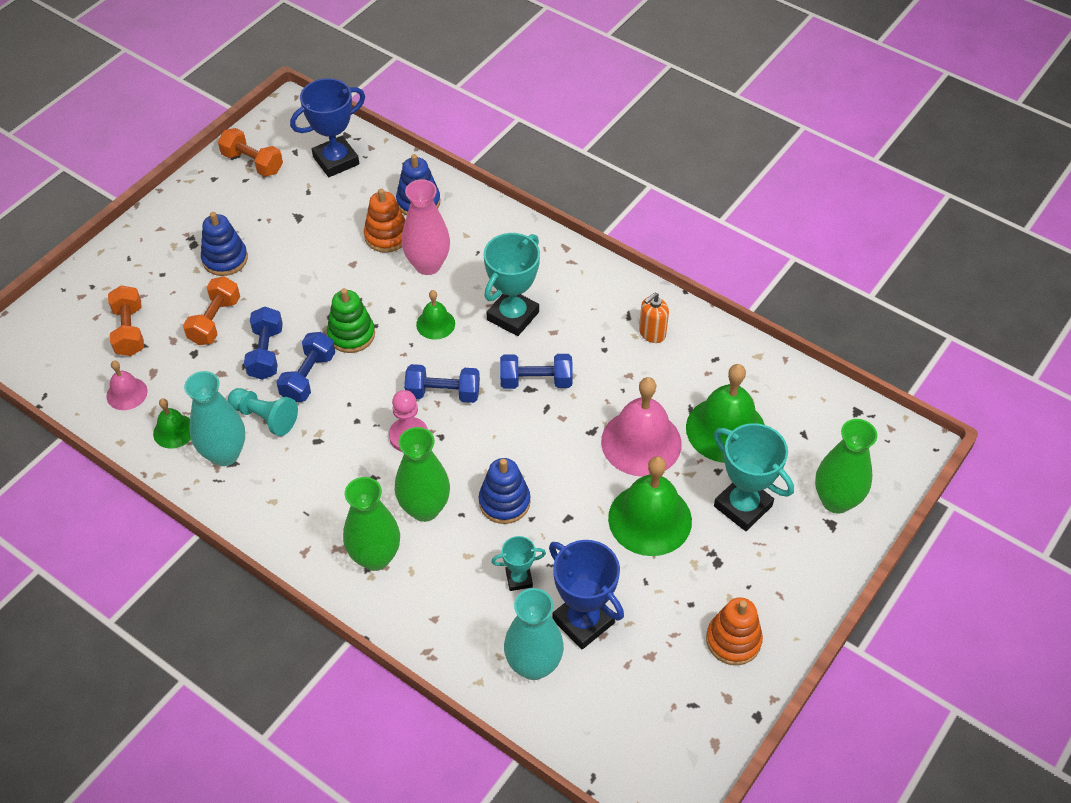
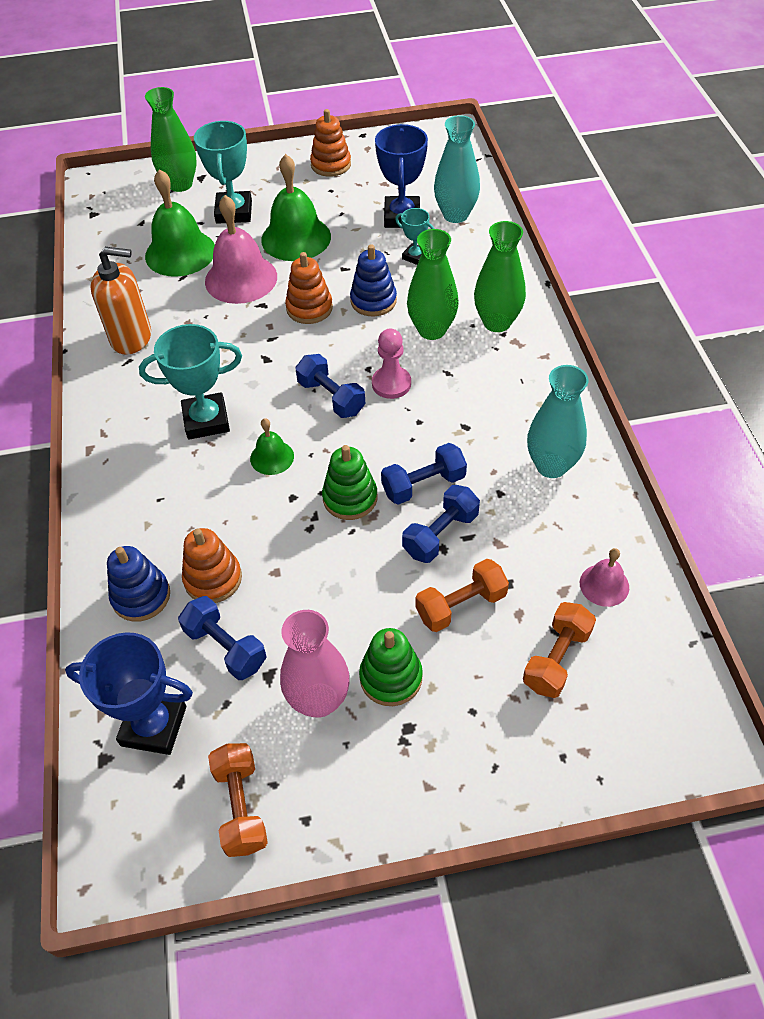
camera: 135 degrees left, 0 degrees up
green bell [153,398,191,449] -> none
blue stacking toy [201,212,248,276] -> green stacking toy [359,628,423,706]
turquoise pawn [228,388,298,436] -> none
pink vase [402,179,450,275] -> pink vase moved to [280,610,350,718]
blue dumbbell [500,354,573,389] -> blue dumbbell moved to [178,596,267,680]
orange soap dispenser [639,293,669,343] -> orange soap dispenser [90,247,151,355], size x1.73
none -> orange stacking toy [285,252,333,324]

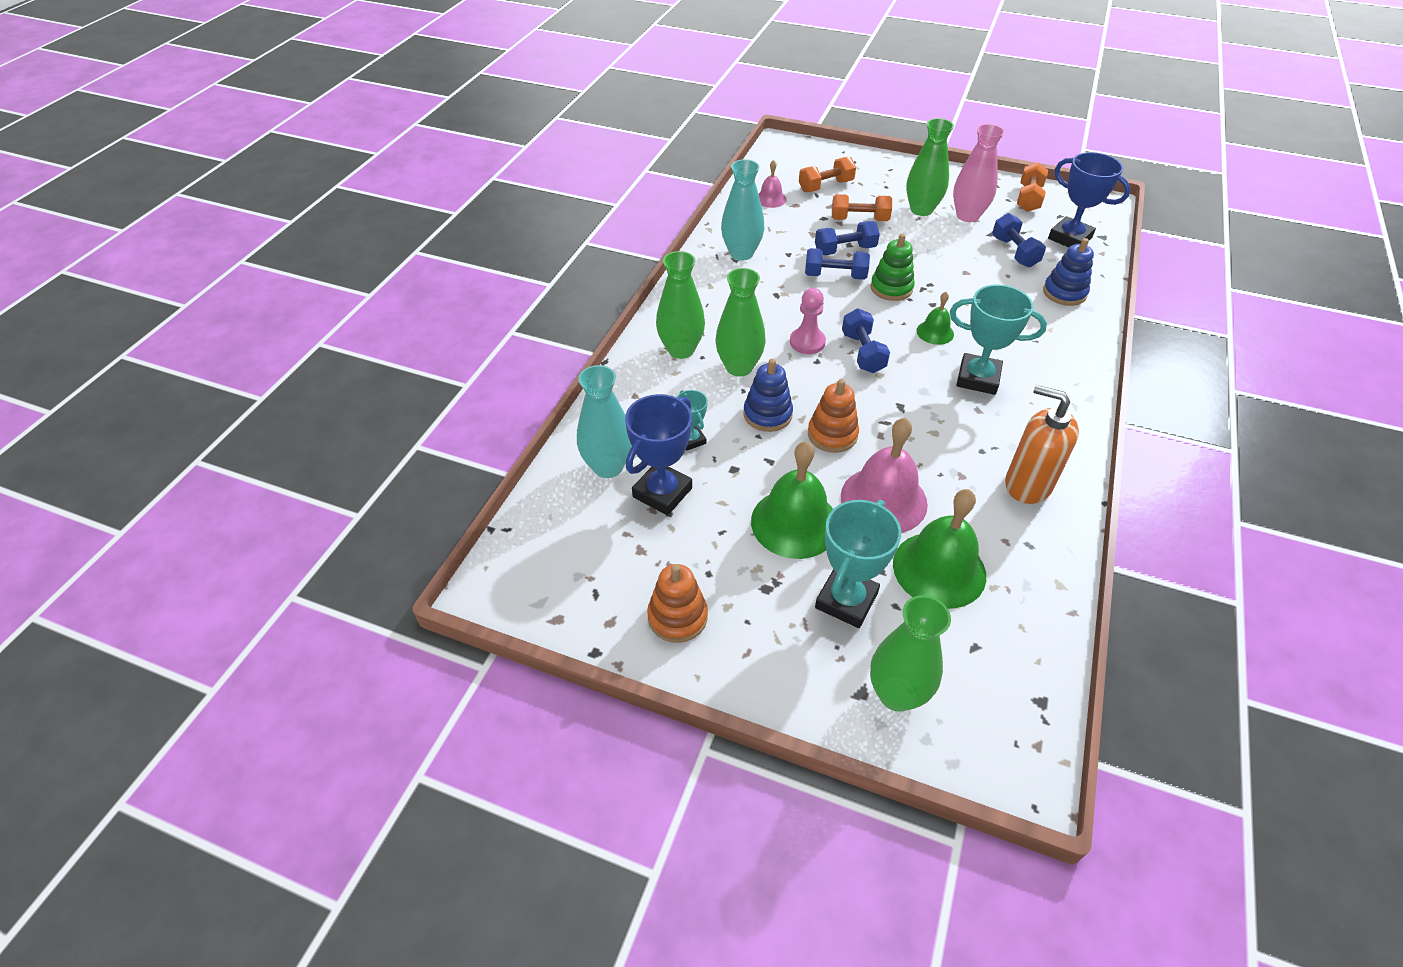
camera: 150 degrees left, 5 degrees down
orange stacking toy [182,528,242,603] -> none
green stacking toy [359,628,423,706] -> green vase [906,118,954,216]

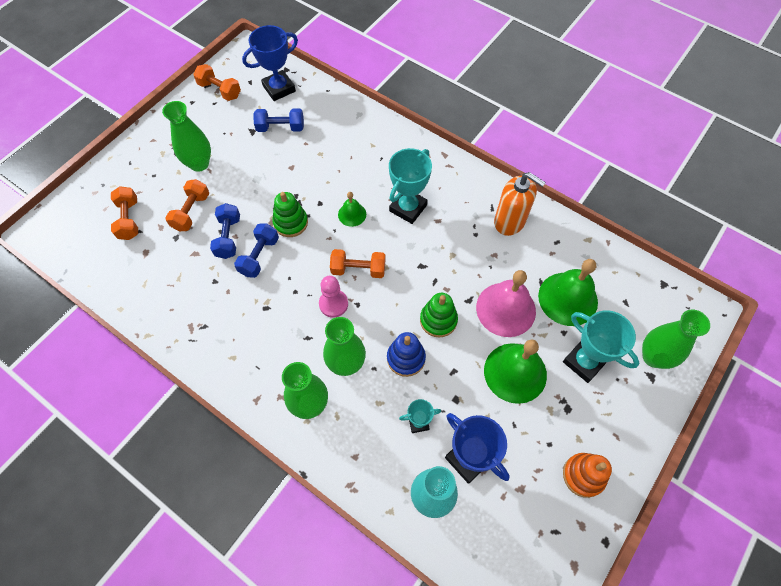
camera: 75 degrees left, 15 degrees up
turquoise vase [721,159,764,261] -> none
pink bell [759,160,786,208] -> none
orange stacking toy [808,379,859,453] -> green stacking toy [420,293,458,338]
blue dumbbell [842,308,890,373] -> orange dumbbell [330,249,385,278]
pink vase [953,124,1005,222] -> none
orange soap dispenser [1005,385,1079,504] -> orange soap dispenser turned 105 degrees counterclockwise [494,172,546,236]
blue stacking toy [1043,238,1094,306] -> none

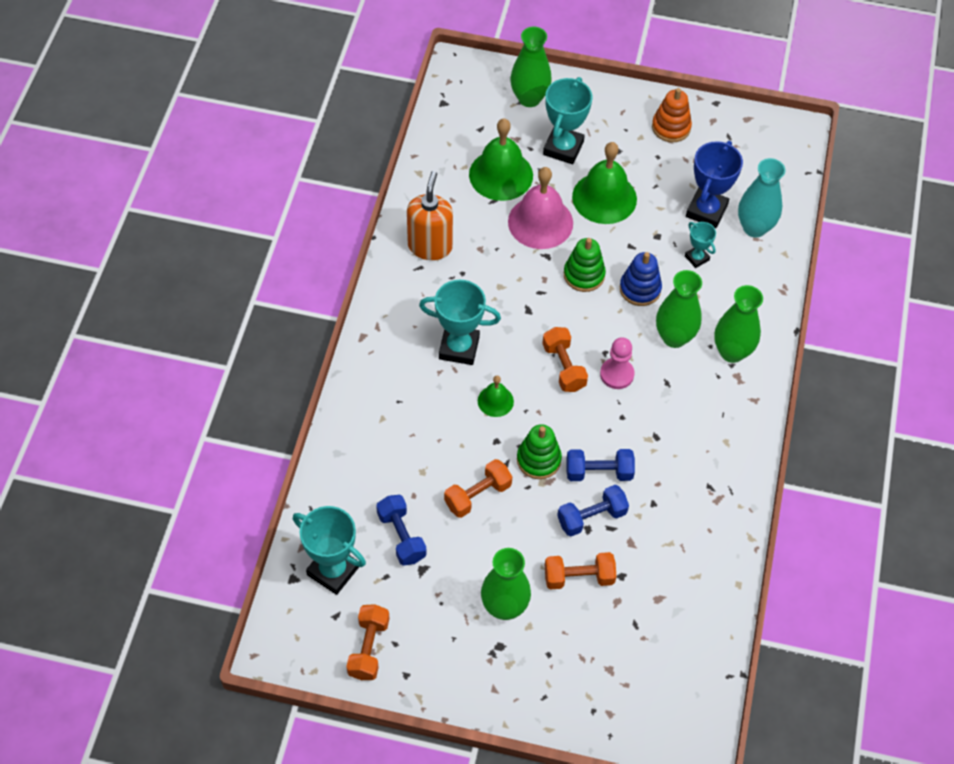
camera: 115 degrees left, 5 degrees down
orange dumbbell [111,186,138,240] -> orange dumbbell moved to [444,459,512,518]
blue trophy [242,25,298,101] -> turquoise trophy [293,506,366,595]

